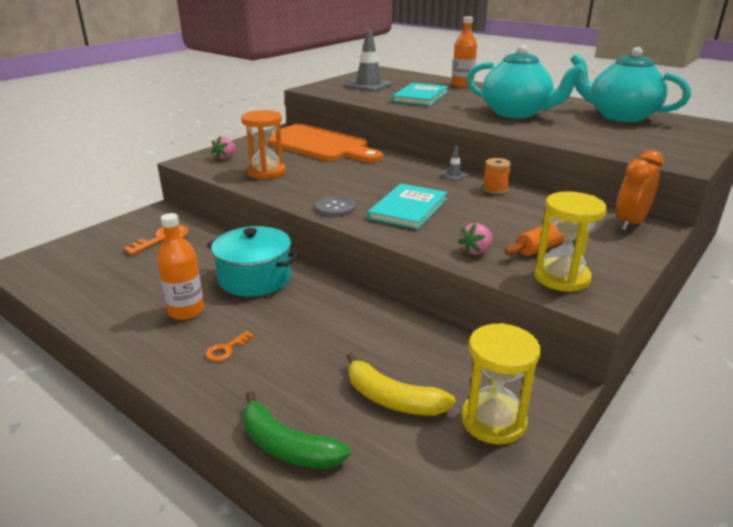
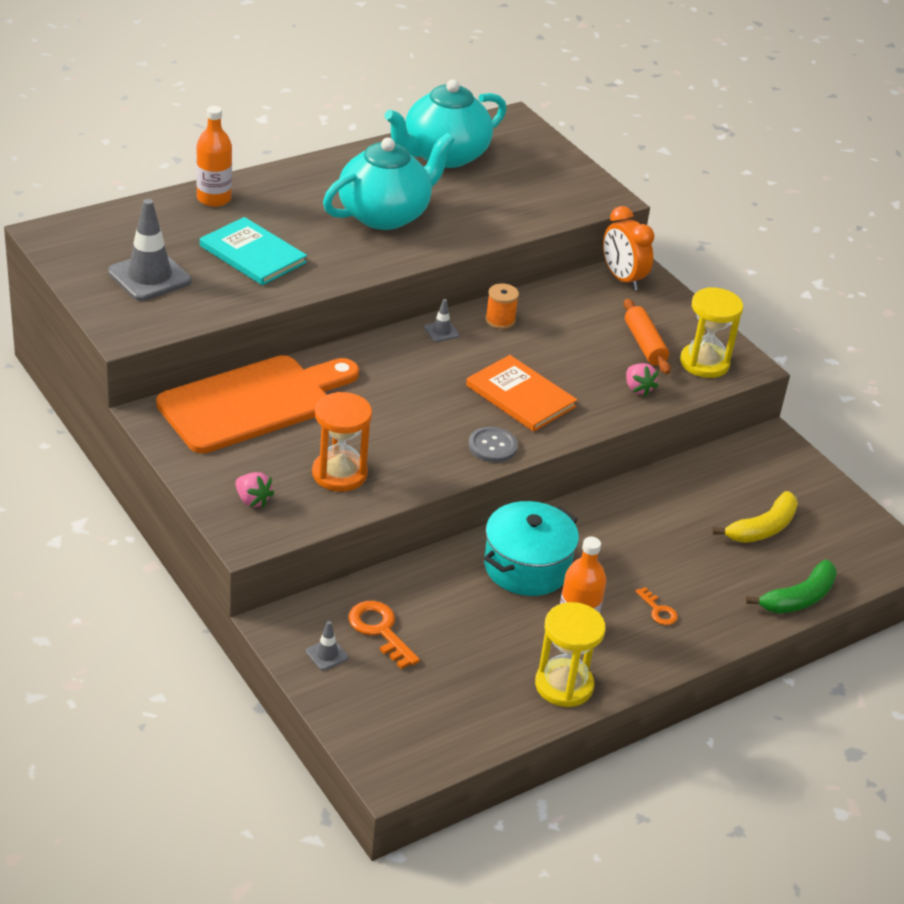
camera: 75 degrees left, 10 degrees up
turquoise book [368,183,447,230] -> orange book [466,355,577,432]
yellow hourglass [461,323,541,444] -> yellow hourglass moved to [535,602,606,707]
none -> grey traffic cone [306,621,349,670]

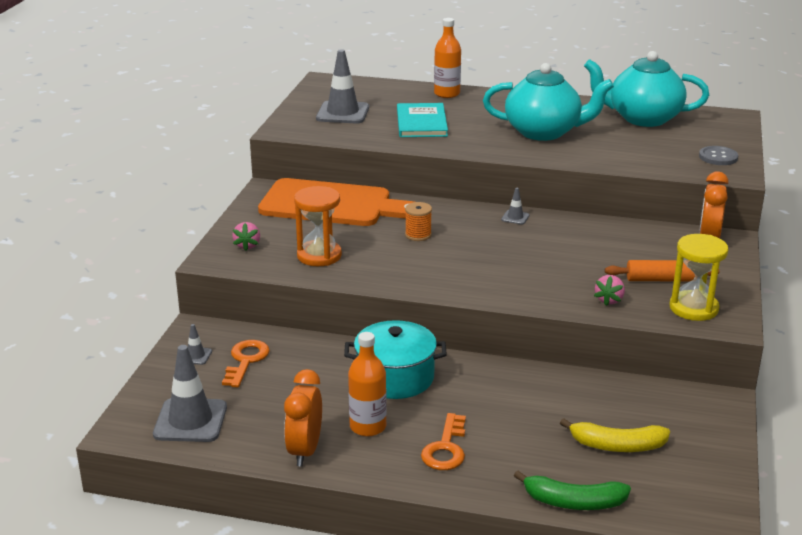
camera: 50 degrees right, 10 degrees down
orange book [466,355,577,432] -> none
grey button [468,427,518,463] -> grey button moved to [699,146,738,165]
orange spool [485,284,519,329] -> orange spool moved to [405,202,432,241]
yellow hourglass [535,602,606,707] -> orange clock [284,369,322,466]
orange rolling pin [624,299,671,374] -> orange rolling pin turned 60 degrees clockwise [605,260,720,282]
orange key [635,587,678,625] -> orange key [421,413,466,470], size x1.71
none -> grey traffic cone [153,345,227,442]

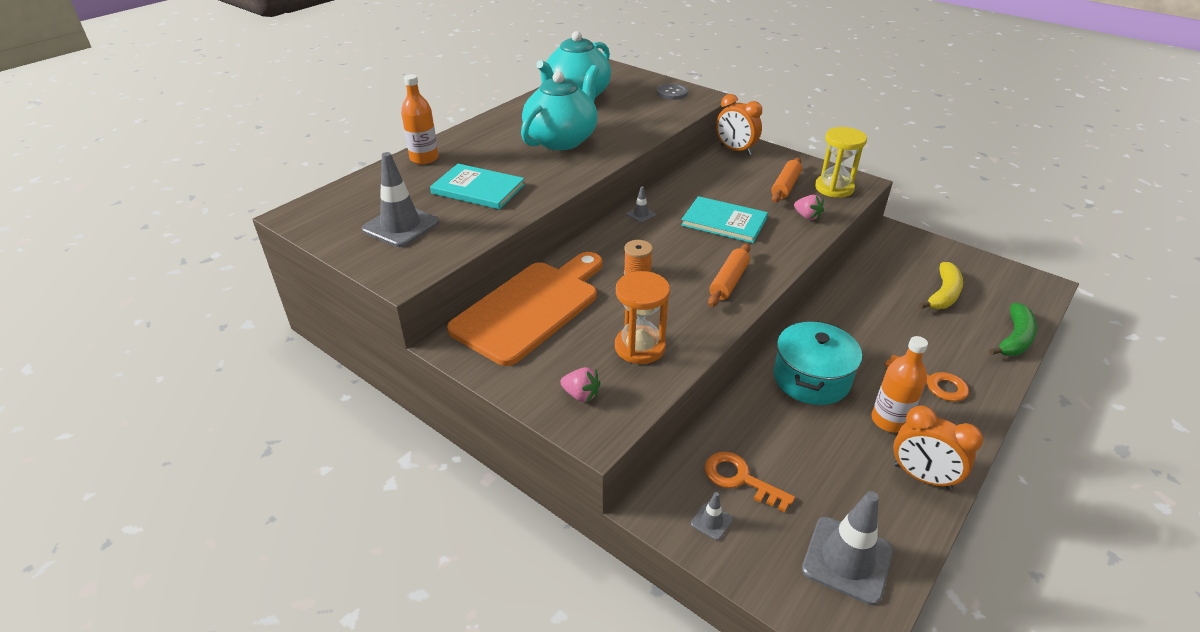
camera: 65 degrees left, 10 degrees up
none -> turquoise book [681,196,768,243]
none -> orange rolling pin [708,244,750,307]

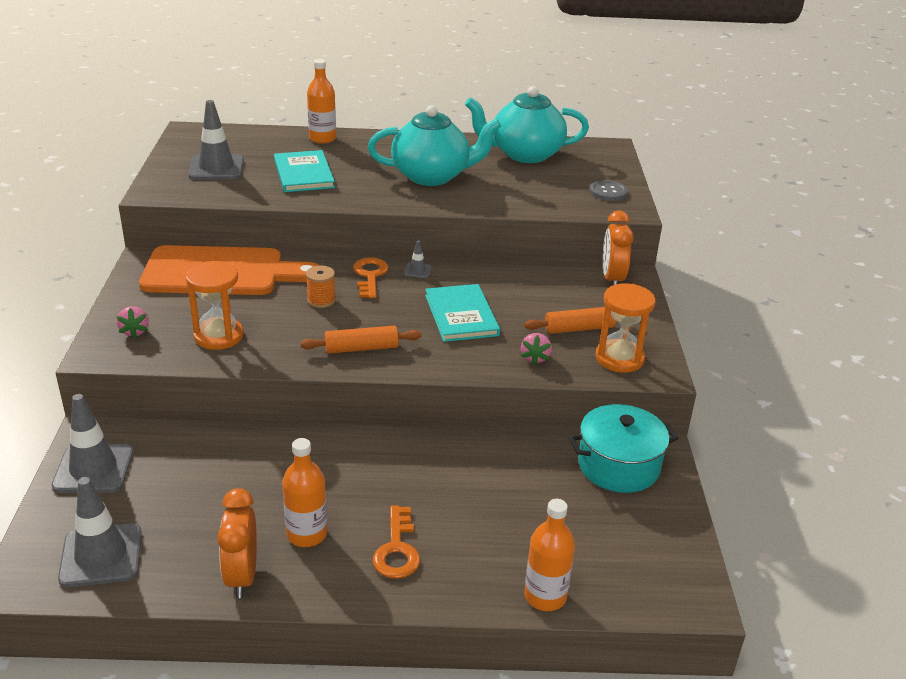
camera: 50 degrees right, 5 degrees down
grey traffic cone [691,492,733,540] -> grey traffic cone [52,394,133,493], size x2.20
orange key [705,452,795,512] -> orange key moved to [353,257,389,298]
turquoise pot [774,321,862,405] -> turquoise pot moved to [569,404,678,493]
yellow hourglass [815,127,867,198] -> orange hourglass [595,283,655,373]
yellow banana [919,262,963,309] -> none
green banana [989,303,1037,356] -> orange bottle [524,499,575,611]

